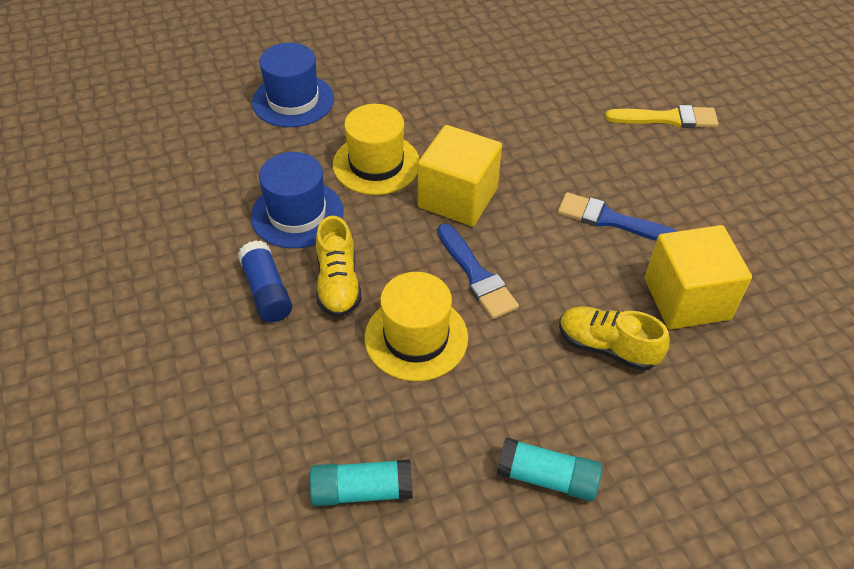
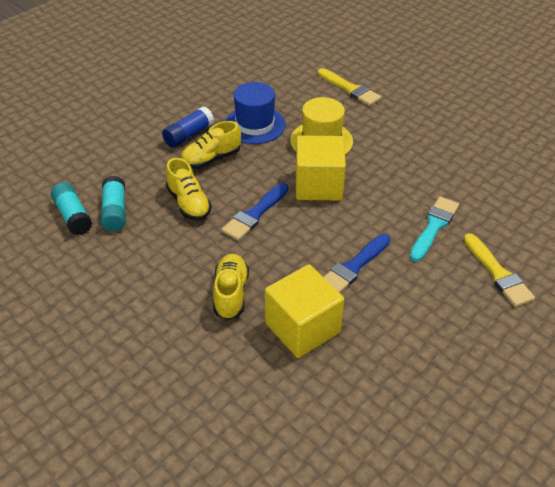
camera: 65 degrees right, 5 degrees down
blue hat [252,43,334,127] -> yellow brush [318,68,381,106]
yellow hat [364,272,468,381] -> yellow shoe [166,158,212,220]
turquoise glue stick [497,437,602,501] -> turquoise glue stick moved to [101,176,125,231]
blue brush [558,192,677,240] -> blue brush turned 135 degrees counterclockwise [324,234,391,293]
none -> turquoise brush [410,197,459,262]

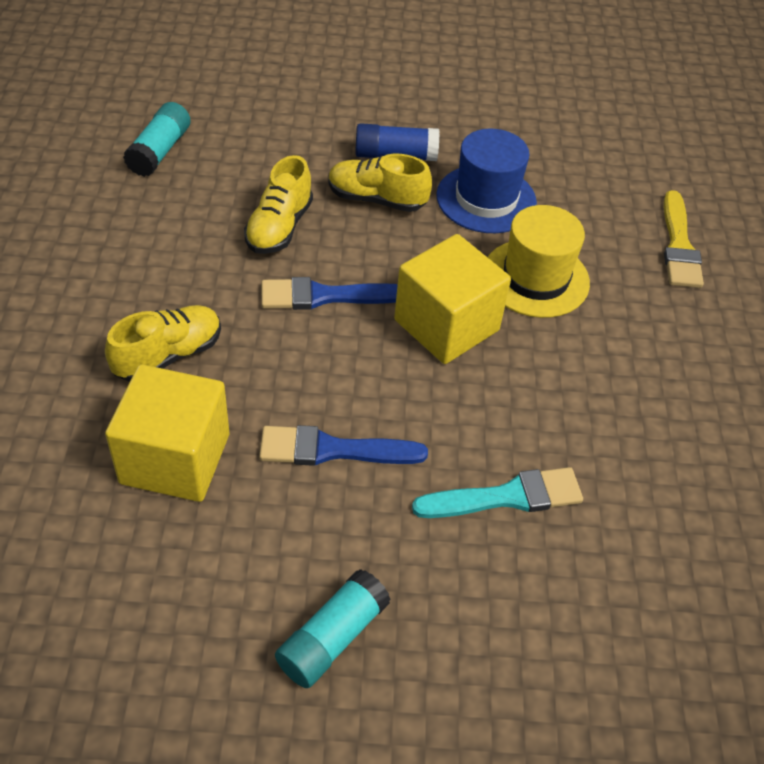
camera: 45 degrees right, 5 degrees up
turquoise glue stick [101,176,125,231] -> turquoise glue stick moved to [275,569,391,688]
yellow brush [464,233,535,307] -> none

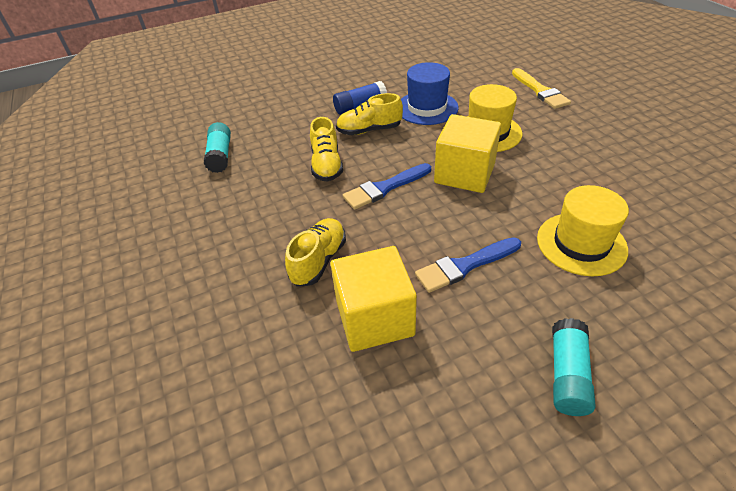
camera: 20 degrees left, 5 degrees down
turquoise brush [412,467,583,518] -> yellow hat [537,185,629,276]

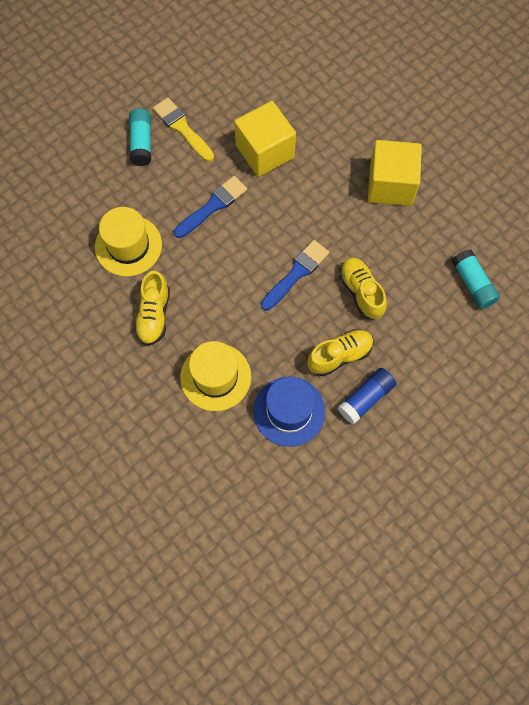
camera: 160 degrees right, 25 degrees up
yellow shoe [285,218,346,286] -> yellow shoe moved to [134,271,170,346]
yellow cube [434,114,501,193] -> yellow cube moved to [368,140,422,206]
yellow brush [512,68,571,109] -> yellow brush moved to [153,98,214,162]

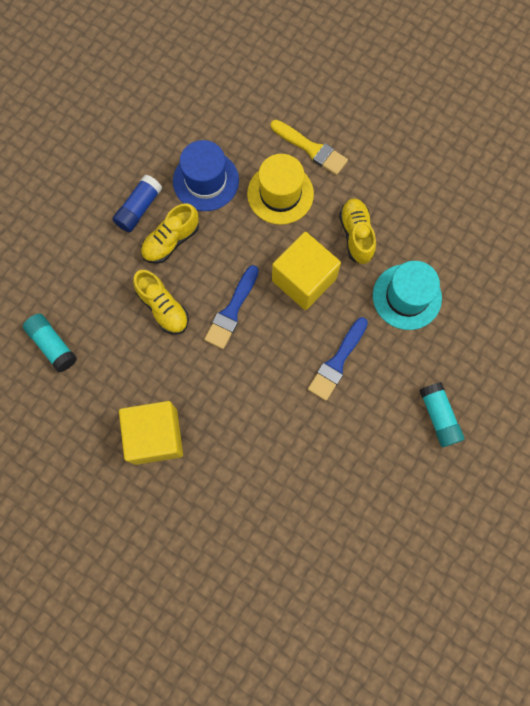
camera: 165 degrees right, 5 degrees up
yellow hat [95,207,162,276] -> turquoise hat [373,261,442,330]
yellow brush [153,98,214,162] -> yellow brush moved to [271,120,348,175]
yellow cube [234,101,296,177] -> yellow cube moved to [272,232,341,310]

